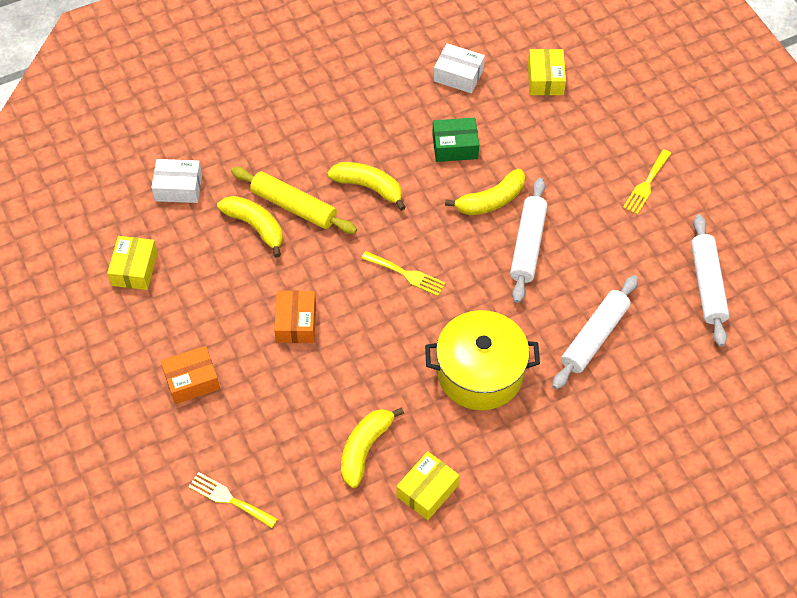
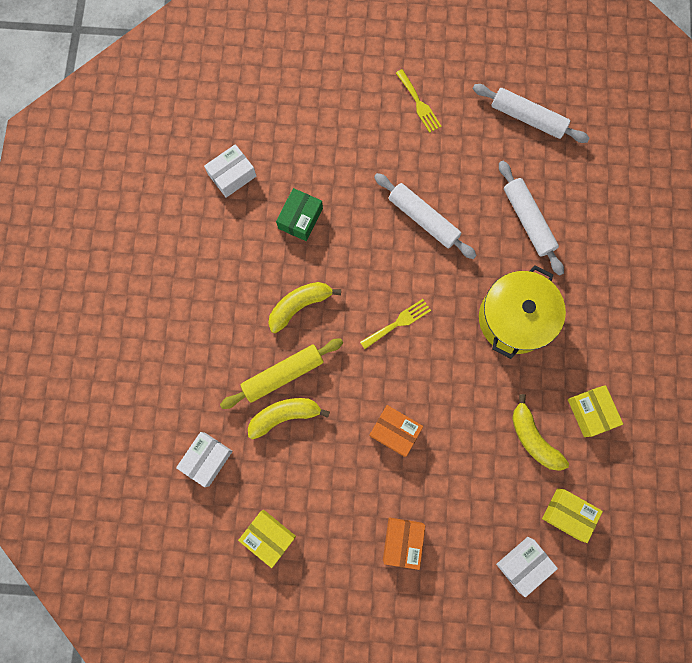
camera: 60 degrees left, 20 degrees up
yellow fork [188,472,278,528] -> white box [496,537,558,597]
yellow banana [445,169,525,215] -> none
yellow box [528,49,566,95] -> yellow box moved to [542,488,603,543]

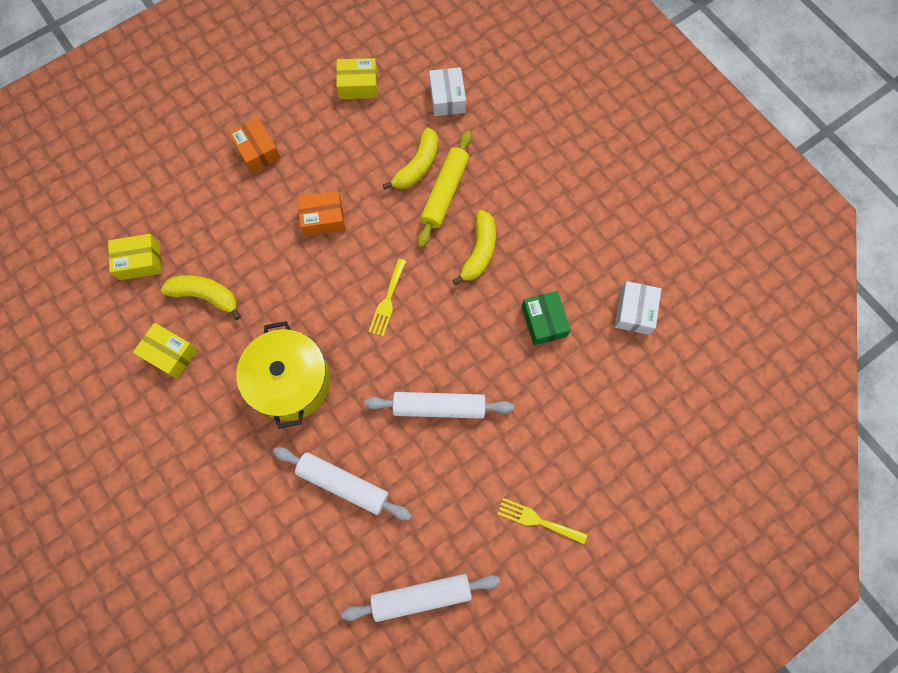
camera: 140 degrees right, 5 degrees down
white box [496,537,558,597] -> none

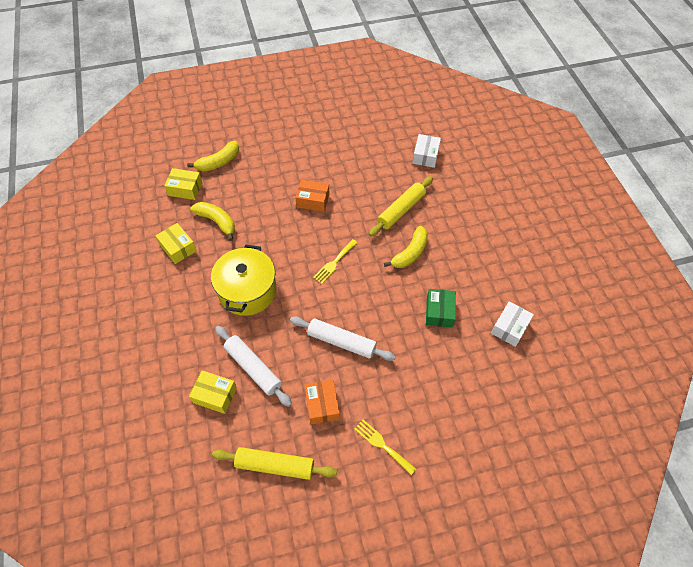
camera: 20 degrees right, 15 degrees down
orange box [228,117,281,173] -> orange box moved to [304,380,340,425]
yellow box [336,58,378,99] -> yellow box moved to [189,370,237,414]
white rolling pin [341,574,500,622] -> yellow rolling pin [212,447,337,480]
yellow banana [382,127,438,190] -> yellow banana moved to [187,141,239,171]

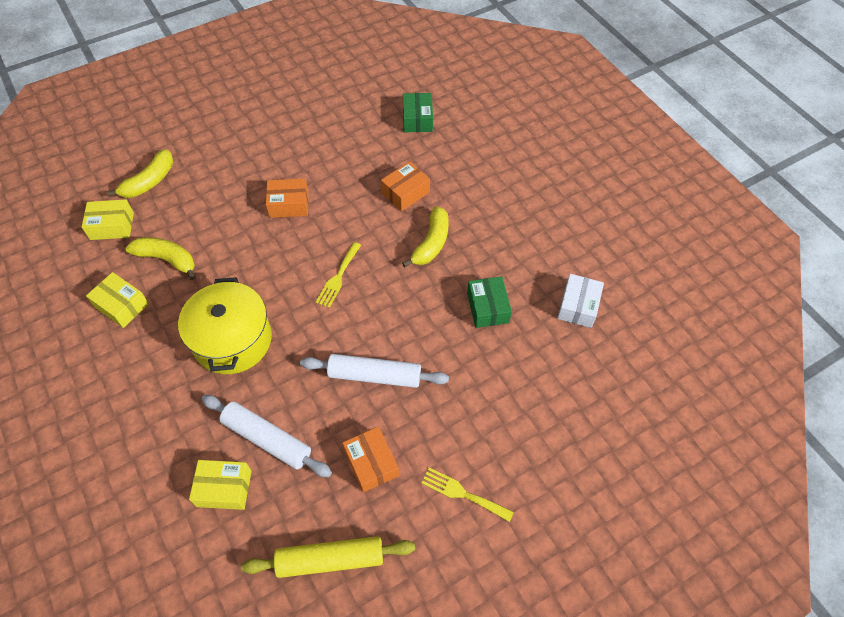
camera: 15 degrees left, 0 degrees up
yellow rolling pin [369,176,433,237] -> orange box [381,161,430,211]
white box [412,134,441,168] -> green box [403,93,433,132]

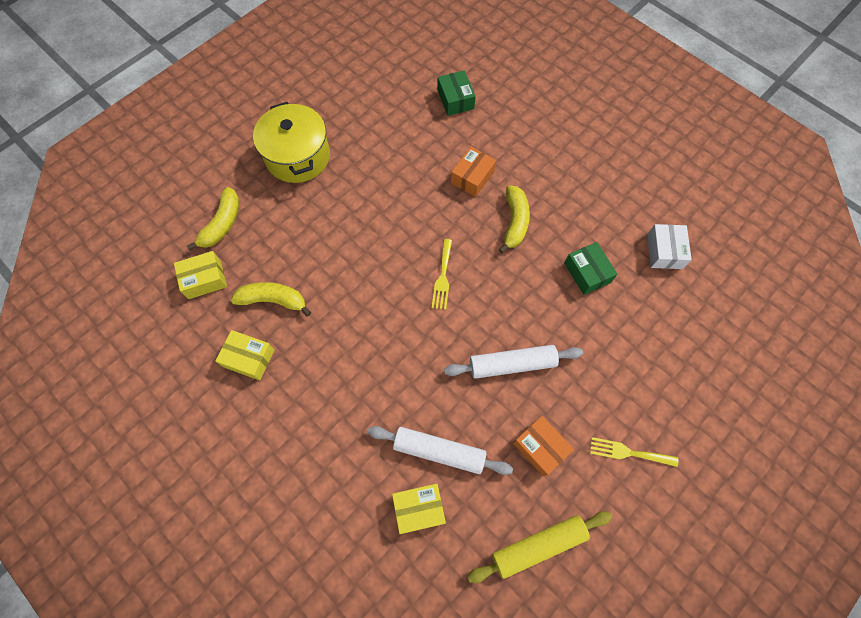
camera: 15 degrees left, 10 degrees up
yellow pot [178,277,272,374] -> yellow pot moved to [253,102,330,183]
orange box [266,178,308,218] -> none

